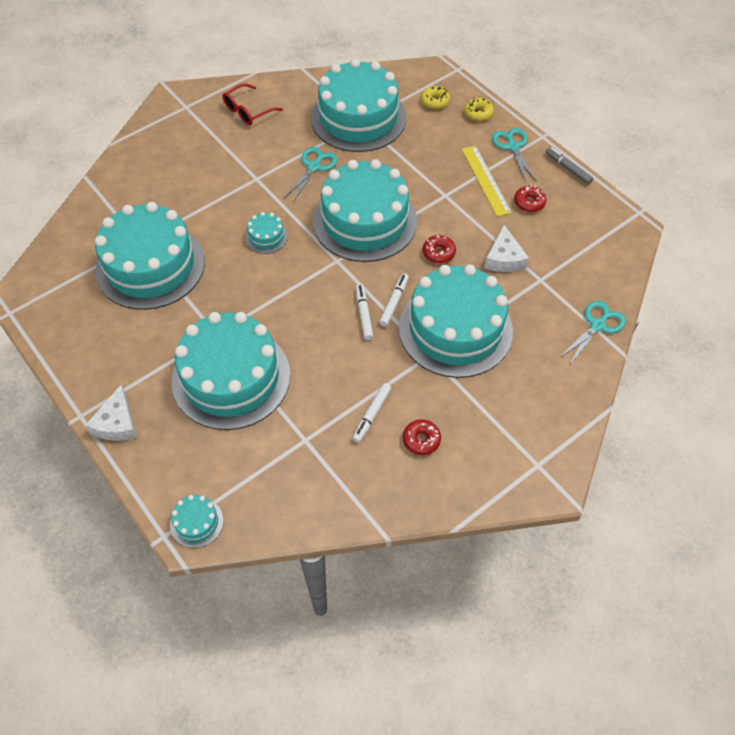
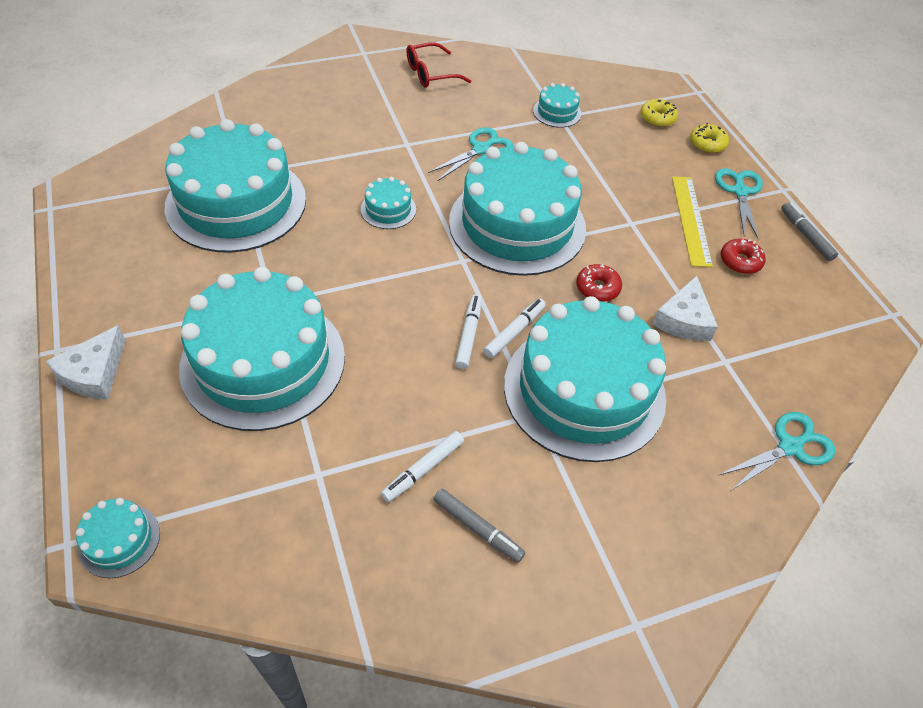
camera: 15 degrees right, 5 degrees down
turquoise cake [311,59,406,152] -> turquoise cake [533,83,581,128], size x0.41
red donut [403,419,441,455] -> grey marker [433,489,525,563]

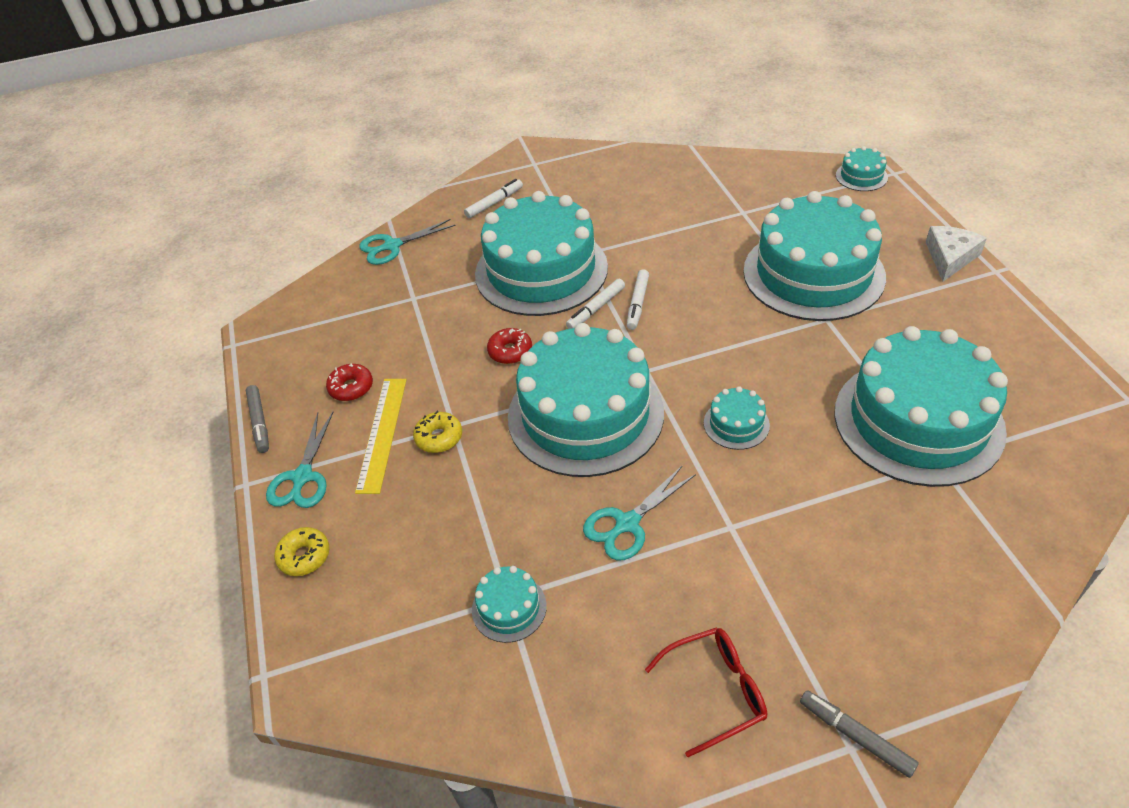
camera: 170 degrees left, 5 degrees down
white marker [381,431,464,502] -> white marker moved to [464,179,523,218]
grey marker [433,489,525,563] -> grey marker moved to [800,690,919,778]
yellow donut [640,99,678,127] -> yellow donut moved to [413,411,462,453]
white cheese [652,276,718,341] -> none

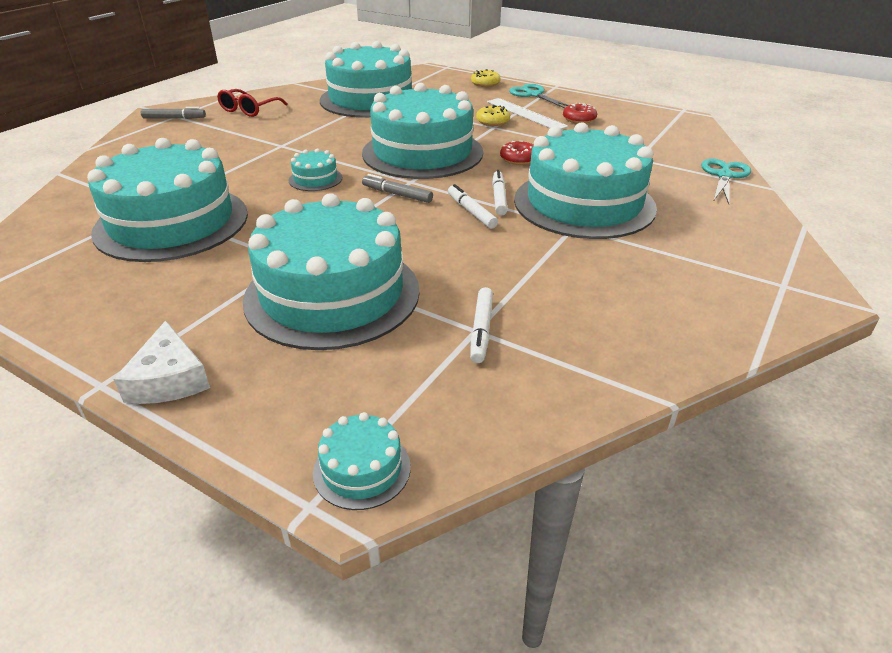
camera: 135 degrees right, 10 degrees down
grey marker [246,385,269,453] -> grey marker moved to [362,174,433,203]
yellow ruler [355,379,407,494] -> white ruler [487,98,569,129]
white marker [464,179,523,218] -> white marker moved to [470,287,493,363]
turquoise cake [472,566,547,643] -> turquoise cake [320,41,414,118], size x2.46
turquoise scissors [583,465,696,560] -> none

